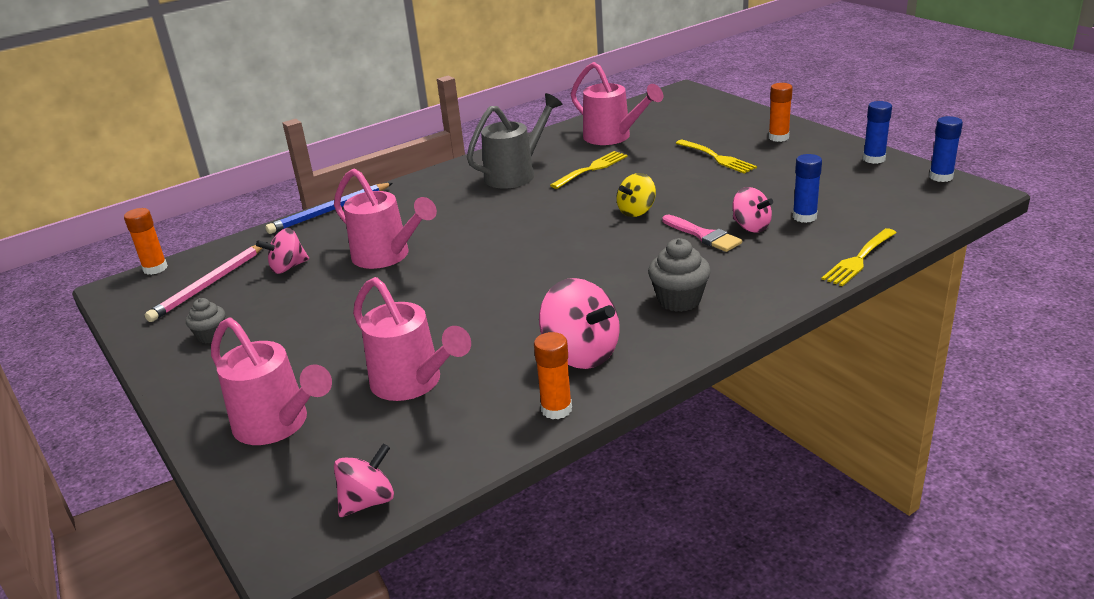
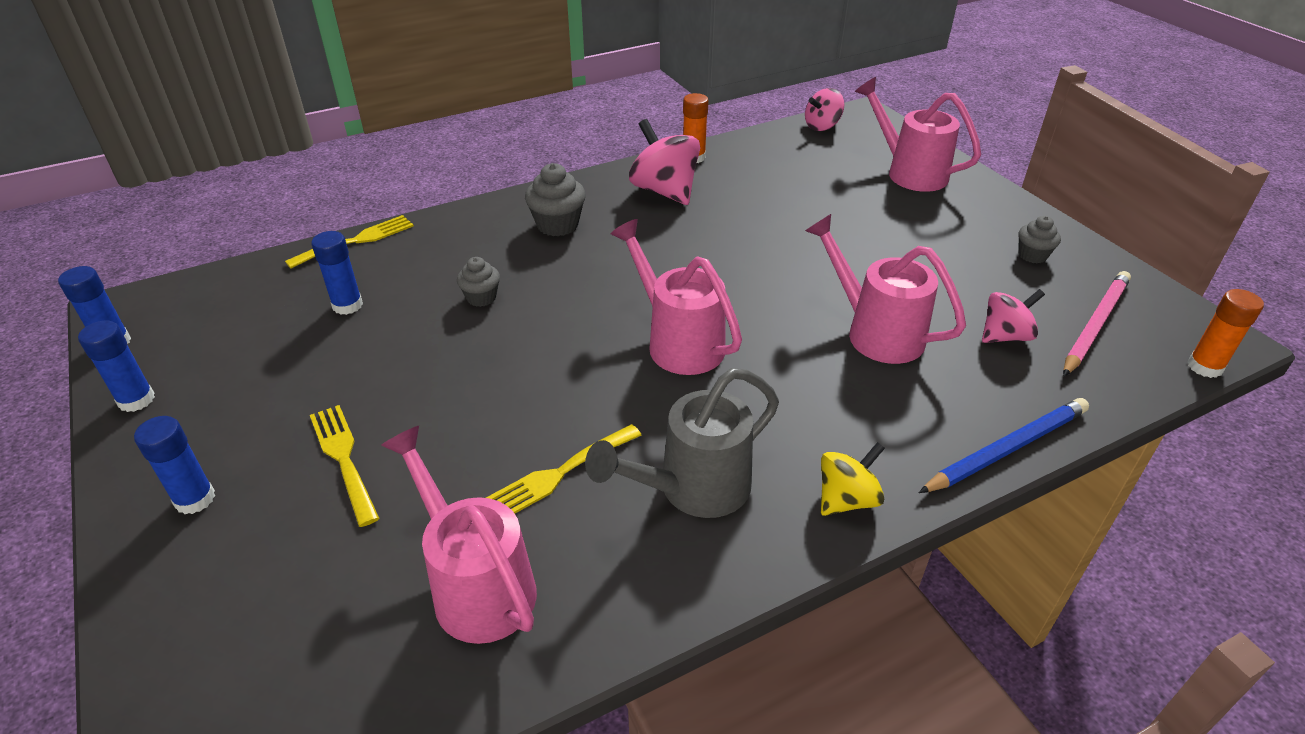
camera: 175 degrees left, 10 degrees up
pink watering can [353,277,471,401] -> pink watering can moved to [611,219,742,375]
yellow spinning top [616,173,656,217] -> yellow spinning top moved to [821,442,885,516]
pink brush [662,215,742,252] -> grey cupcake [457,257,500,307]
pink spinning top [733,187,773,233] -> none
orange glue stick [769,83,793,142] -> blue glue stick [134,416,215,514]

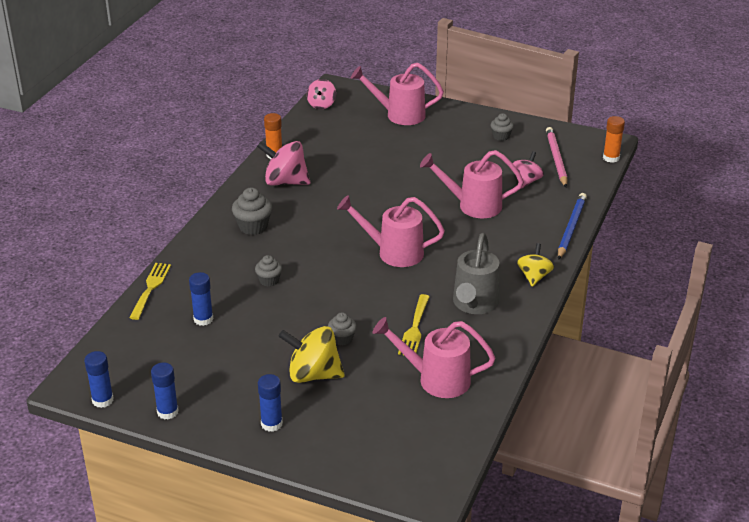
camera: 40 degrees left, 5 degrees down
yellow fork [310,405,379,527] -> yellow spinning top [278,326,345,383]
none -> grey cupcake [328,312,357,345]

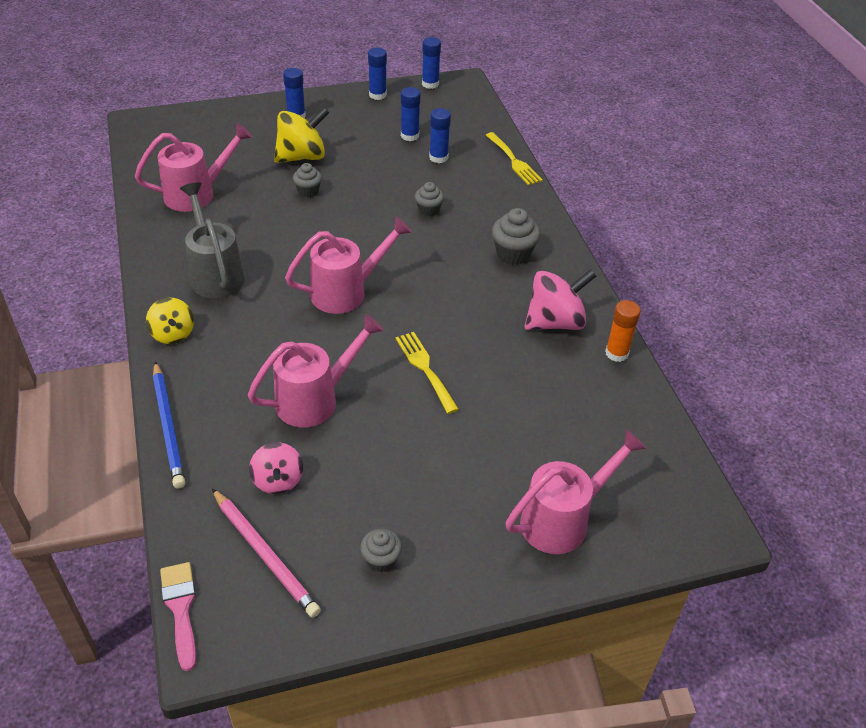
camera: 140 degrees right, 10 degrees up
pink spinning top [307,79,336,109] -> none
yellow fork [398,294,430,355] -> yellow fork moved to [395,332,459,414]
orange glue stick [603,116,625,163] -> pink brush [160,562,196,671]
none -> blue glue stick [401,87,421,141]

